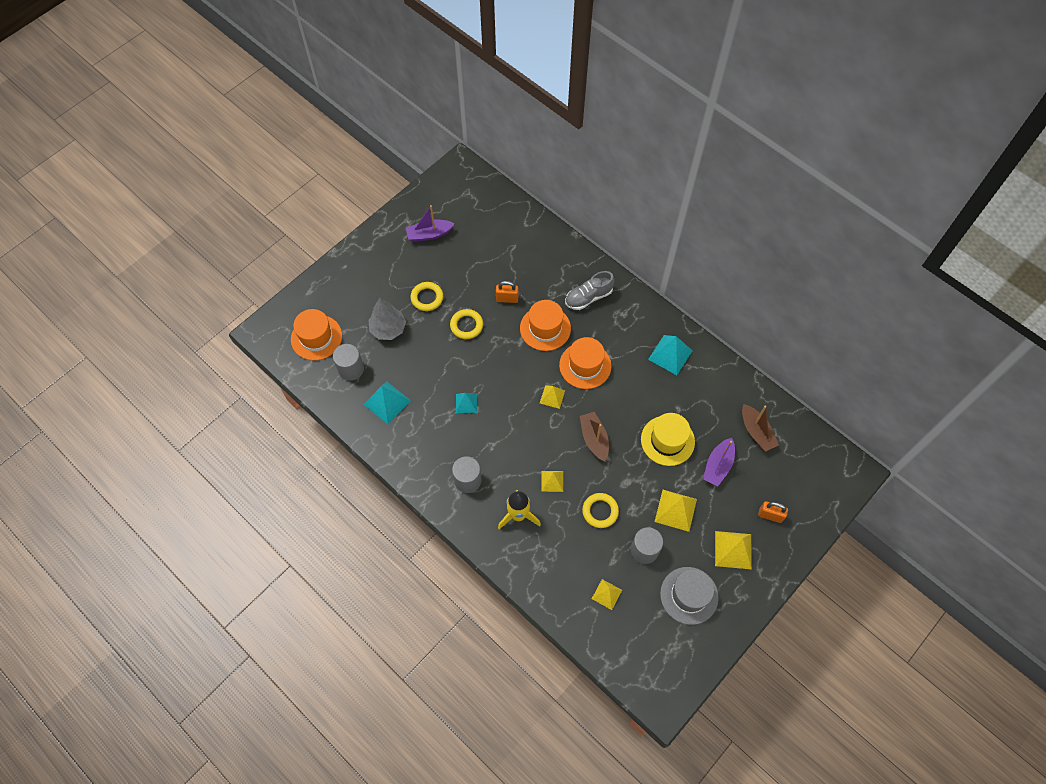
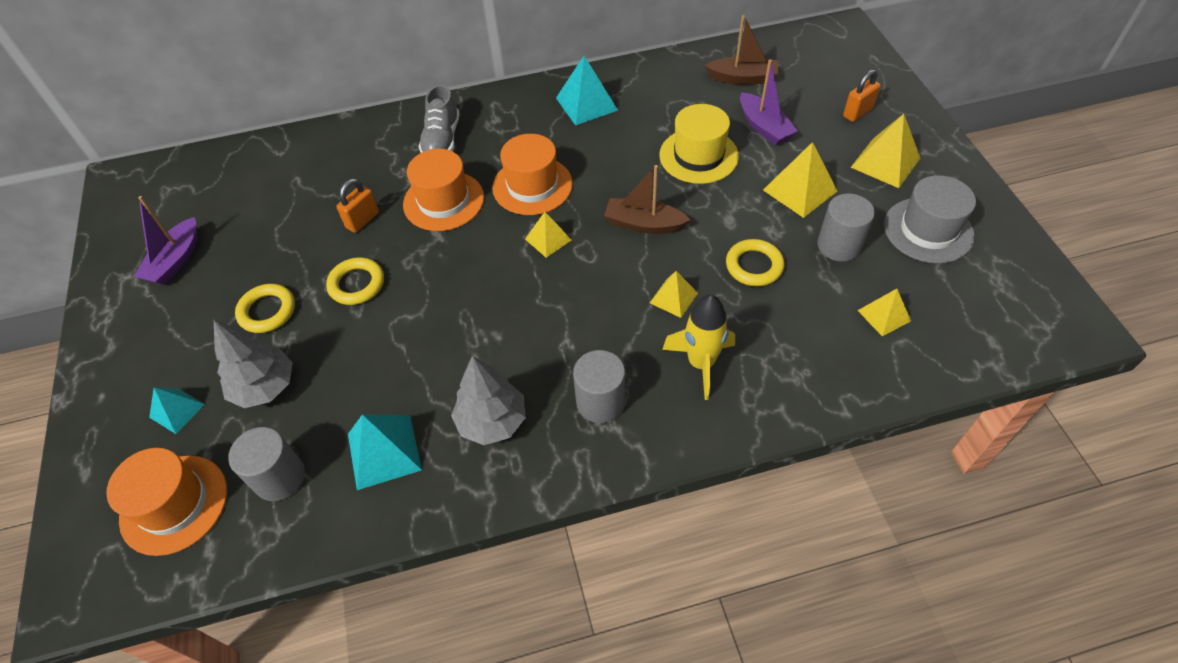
camera: 55 degrees left, 10 degrees down
turquoise pyramid [456,393,477,413] -> turquoise pyramid moved to [149,387,205,434]
none -> grey tree [451,356,526,445]

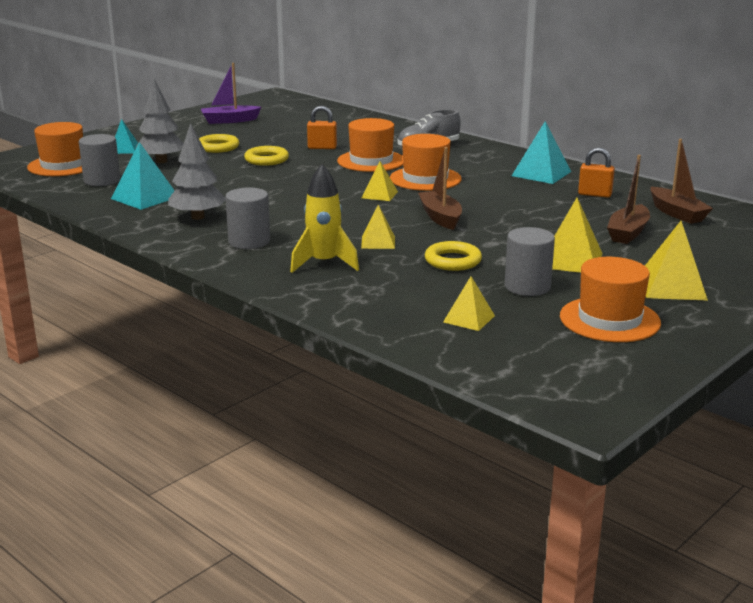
camera: 55 degrees right, 30 degrees down
yellow hat [659,104,739,184] -> none
purple boat [740,59,798,145] -> brown boat [607,155,650,244]
orange padlock [843,69,881,122] -> orange padlock moved to [578,147,615,198]
grey hat [884,175,976,263] -> orange hat [560,257,661,342]

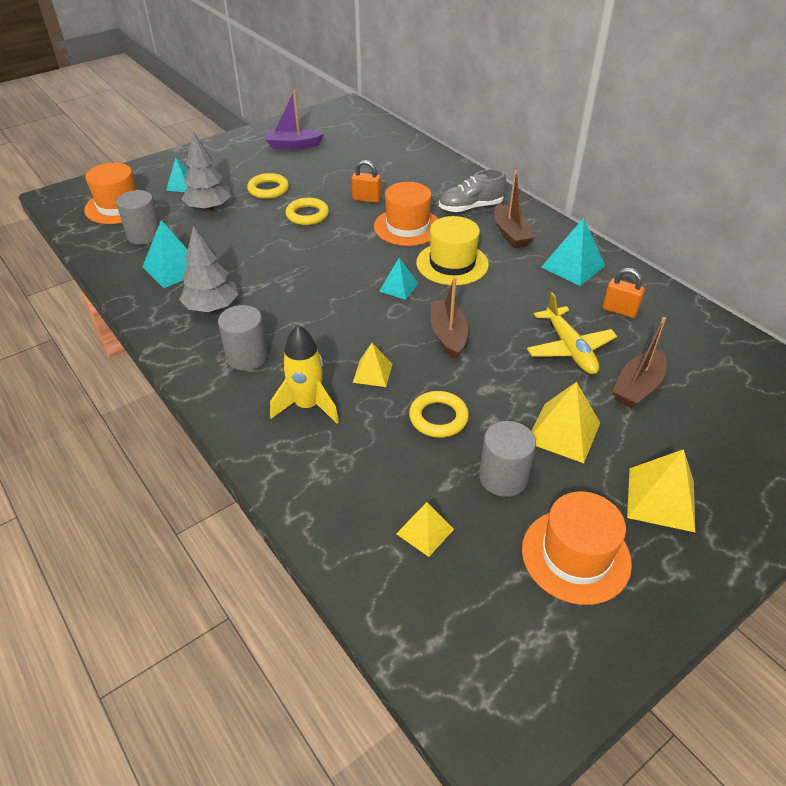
camera: 10 degrees right, 20 degrees up
yellow pyramid [362,161,398,201] -> turquoise pyramid [379,258,419,300]
orange hat [390,134,462,191] -> yellow hat [416,216,489,285]
brown boat [650,139,713,224] -> brown boat moved to [494,170,535,248]
none -> yellow plane [527,292,617,374]

